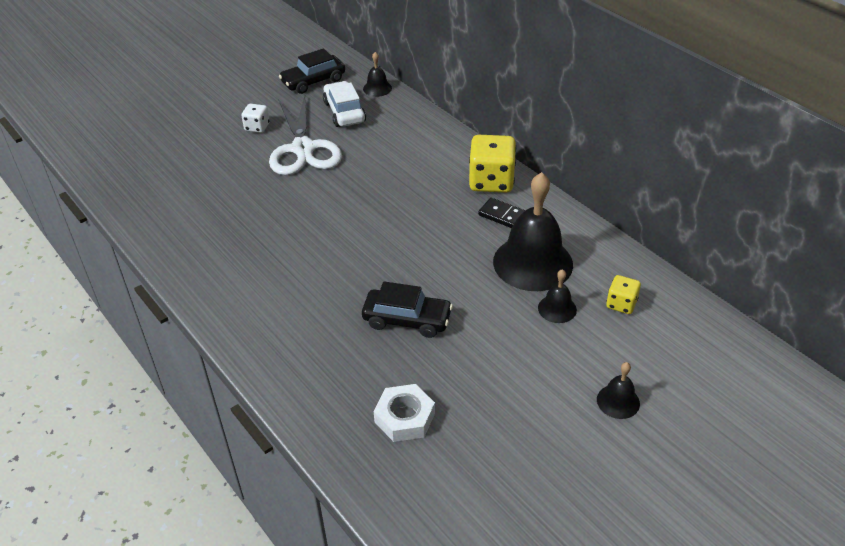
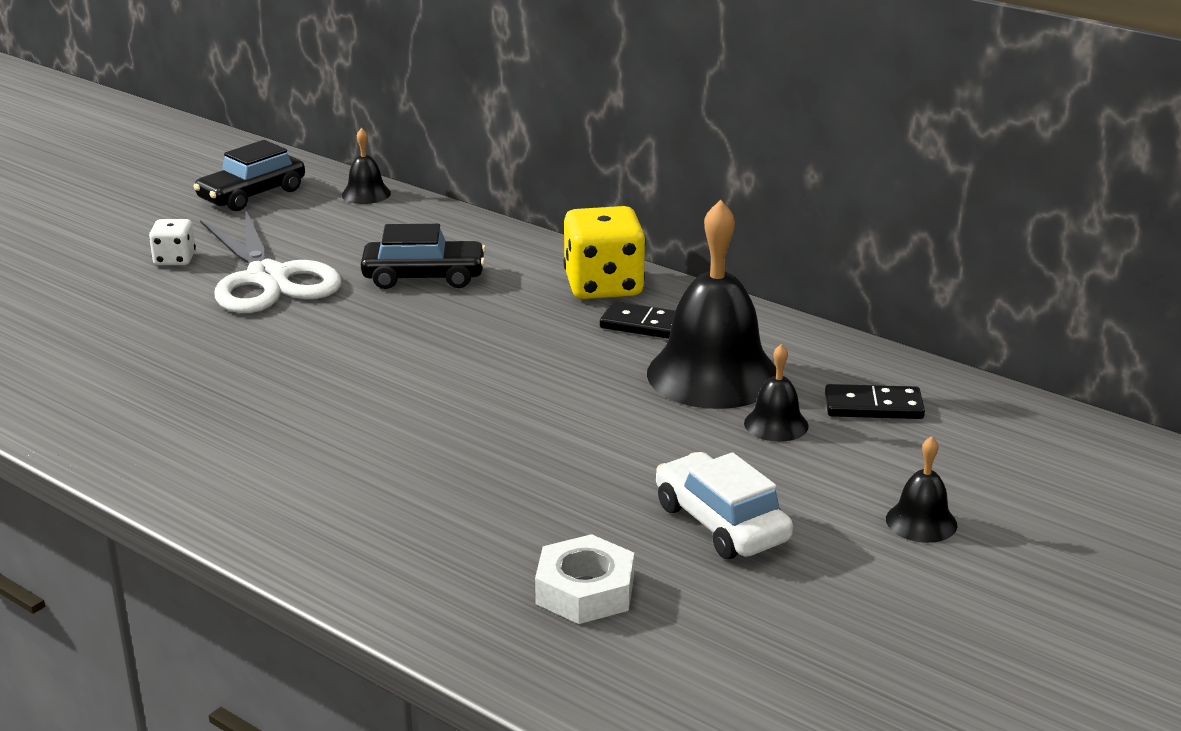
camera: 15 degrees left, 15 degrees down
white car [323,81,366,127] -> white car moved to [656,452,793,559]
black car [362,281,453,338] -> black car moved to [361,224,486,289]
yellow dice [606,275,641,314] -> black domino [825,384,925,419]

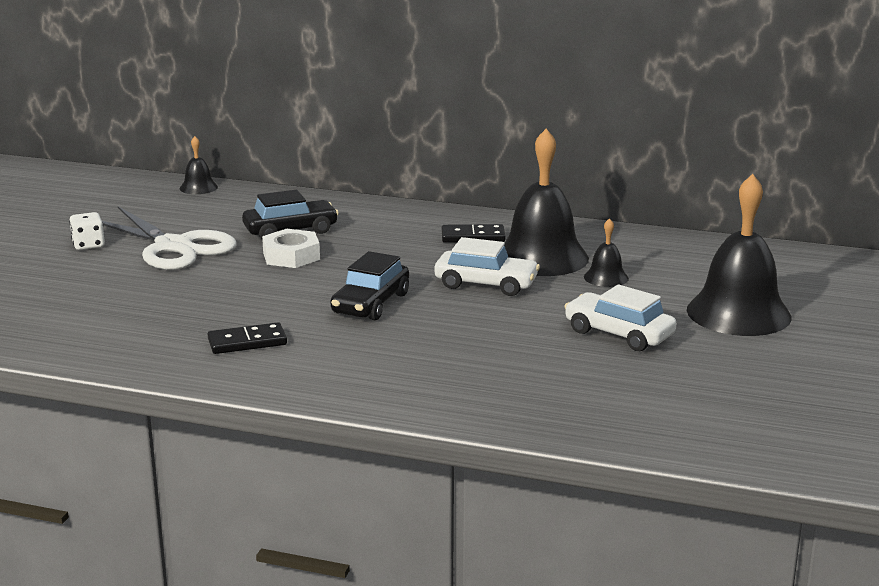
camera: 20 degrees left, 5 degrees down
black car [193,140,305,211] -> black car moved to [331,251,409,320]
white nut [535,534,634,624] -> white nut moved to [262,229,320,268]
yellow dice [563,206,646,299] -> none
black domino [825,384,925,419] -> black domino moved to [208,322,287,354]
black bell [886,436,957,543] -> black bell [687,174,791,336], size x2.18
none -> white car [435,237,540,296]

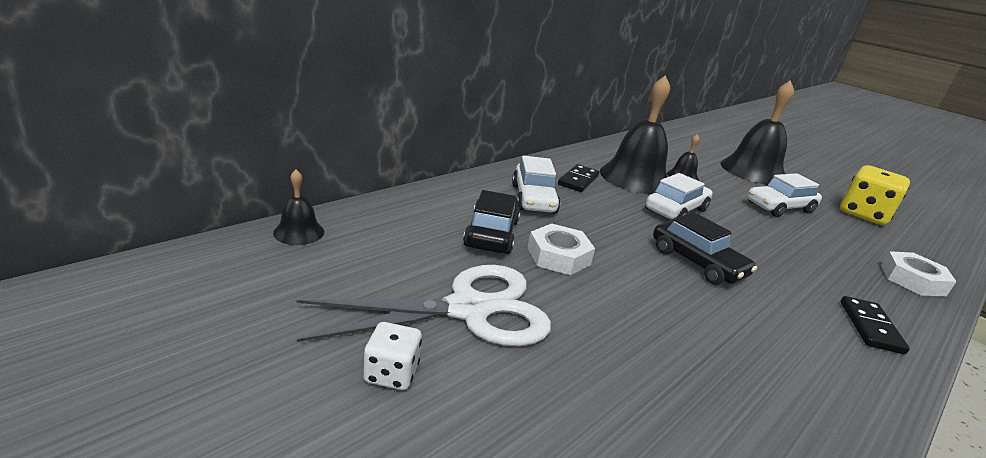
camera: 65 degrees left, 5 degrees up
black domino [208,322,287,354] -> black domino moved to [840,296,910,354]
none -> white car [512,156,560,214]
none -> yellow dice [840,165,910,225]
none -> white nut [881,251,957,296]

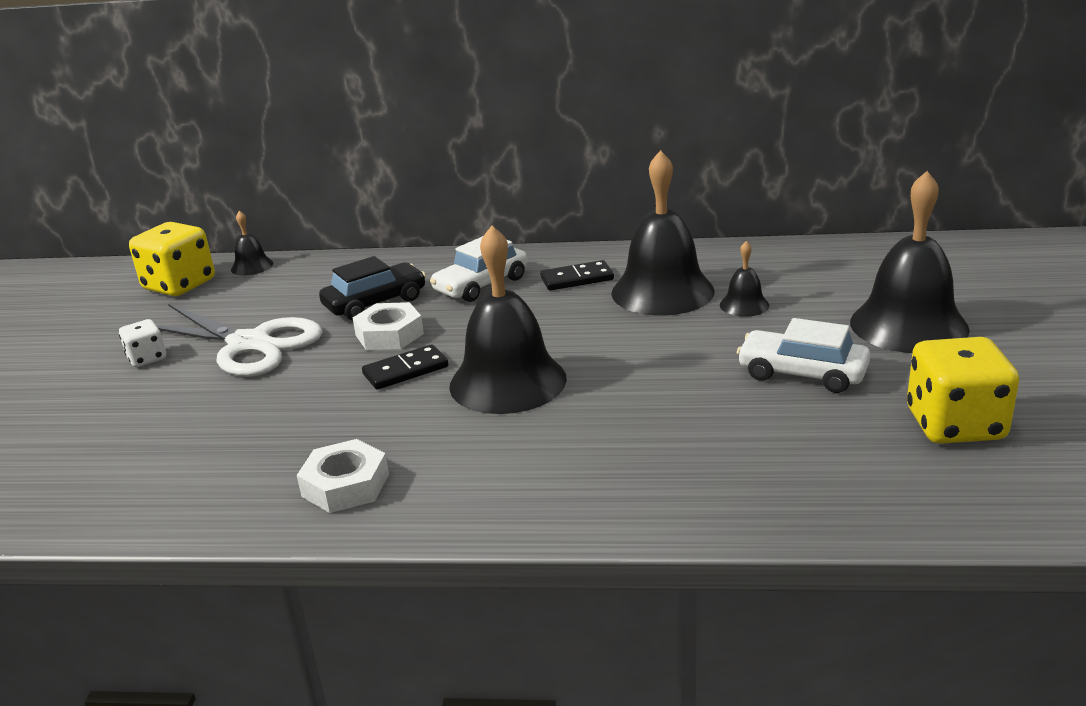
camera: 55 degrees right, 0 degrees up
white car [645,173,713,220] -> none
black car [653,212,757,285] -> black bell [449,226,567,414]
black domino [840,296,910,354] -> black domino moved to [362,344,448,390]
white nut [881,251,957,296] -> white nut moved to [297,439,389,513]
none -> yellow dice [129,222,215,296]

